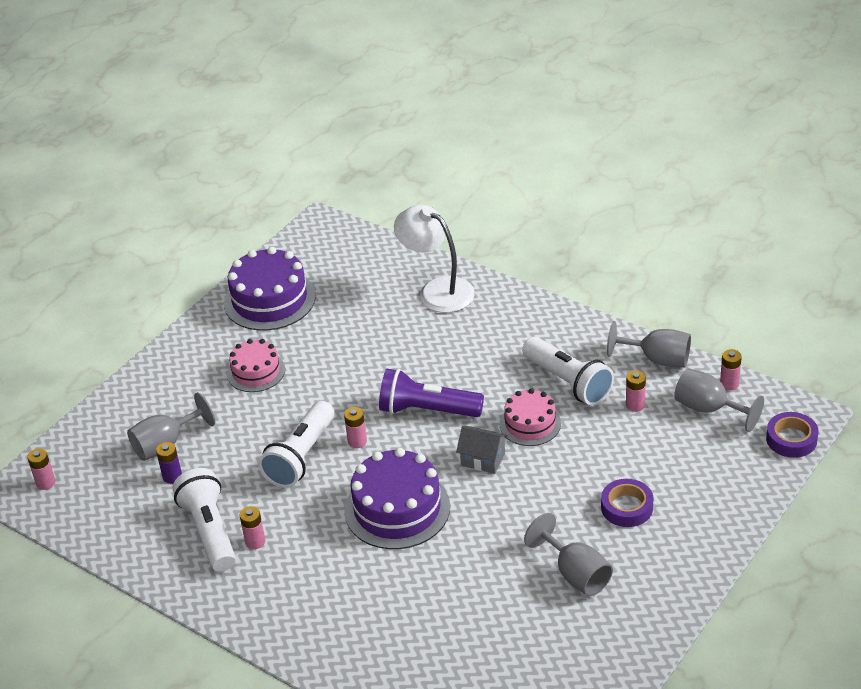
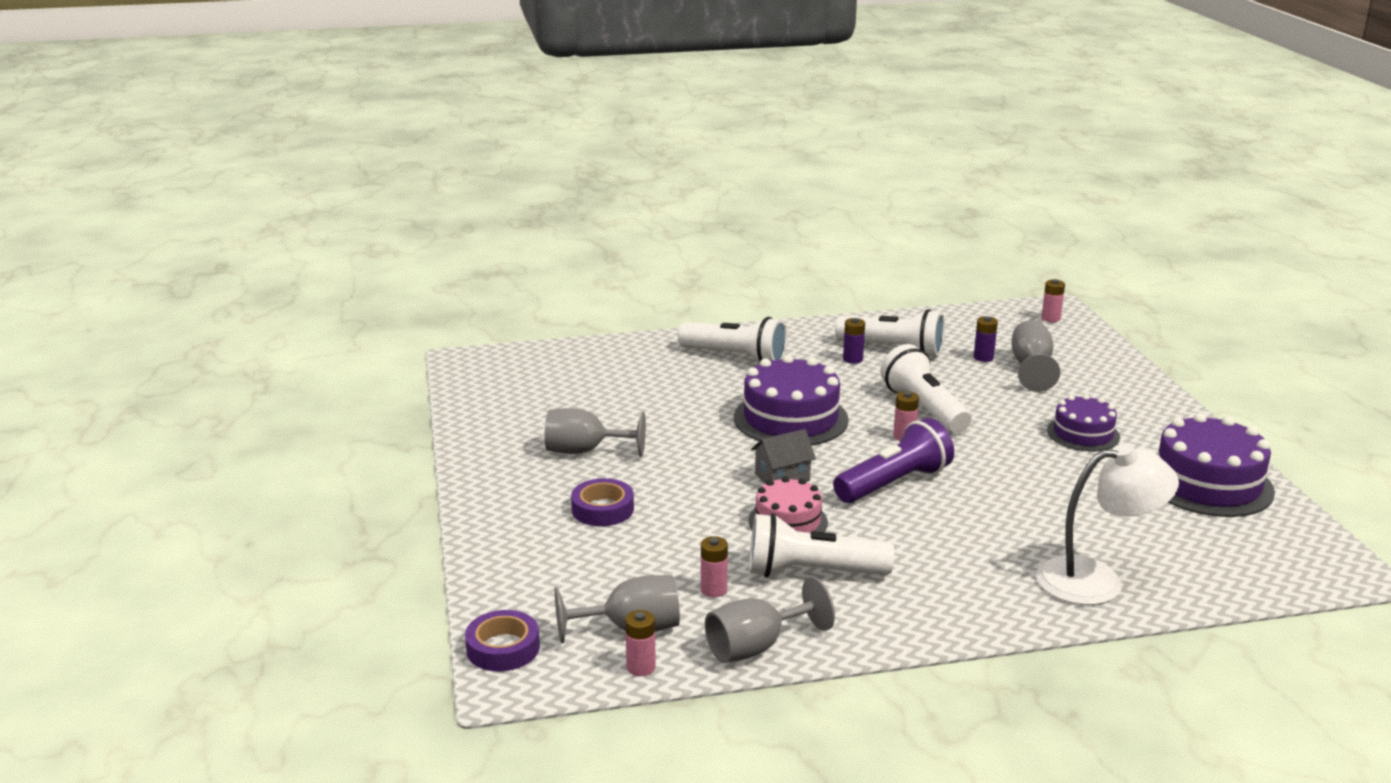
camera: 130 degrees right, 15 degrees down
pink cake [227,339,285,392] -> purple cake [1047,394,1120,452]
pink battery [239,506,265,549] -> purple battery [843,318,865,364]
none -> white flashlight [678,317,788,362]

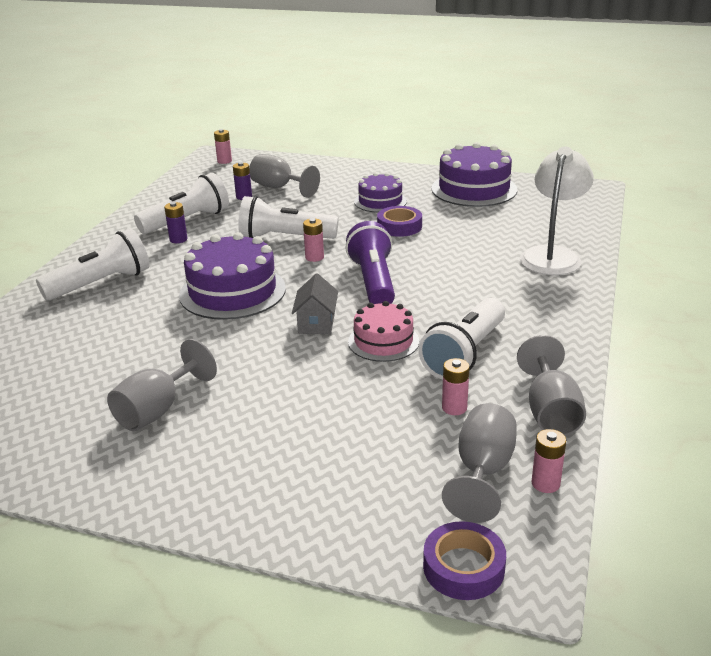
camera: 60 degrees left, 5 degrees up
purple tape [571,478,634,526] -> purple tape moved to [377,206,422,237]

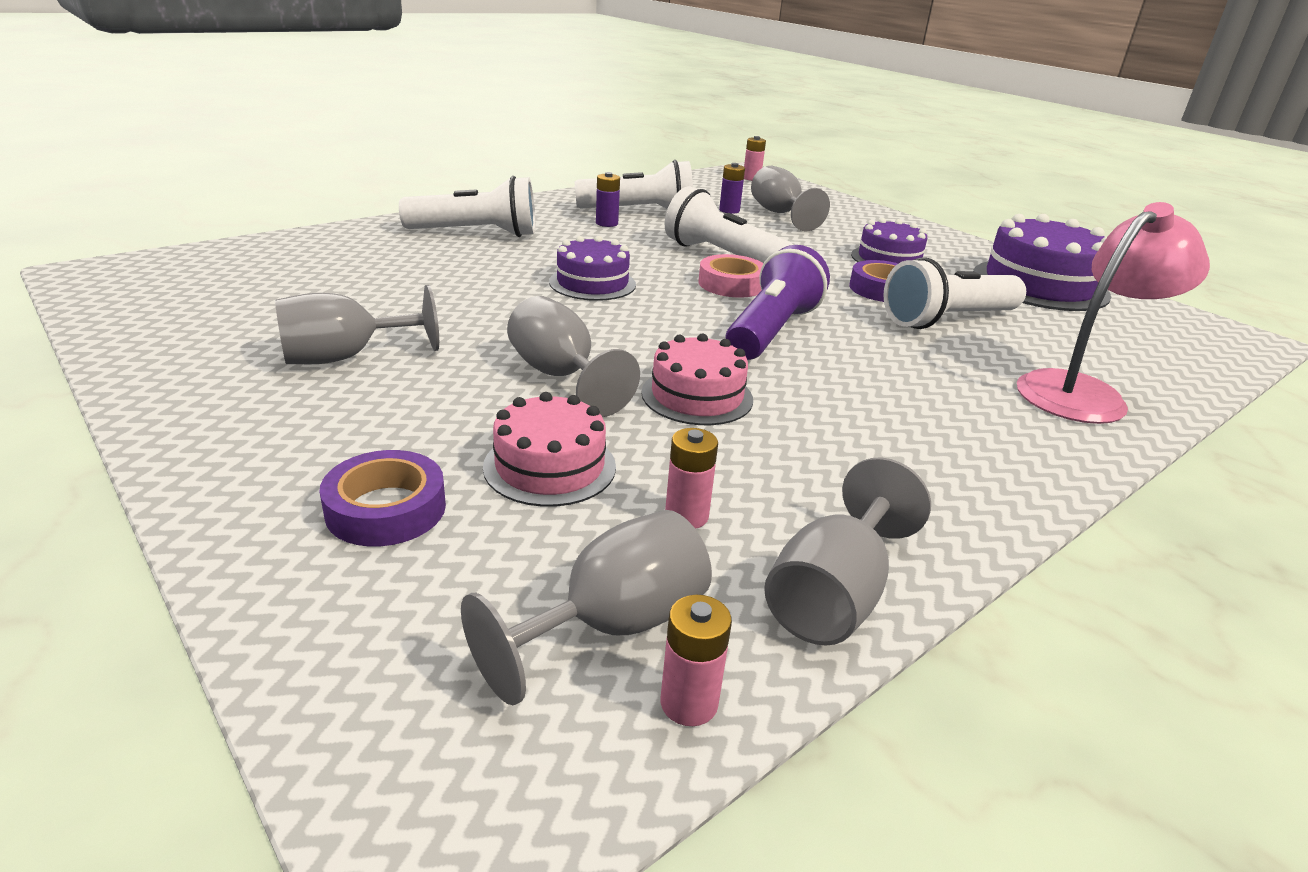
camera: 30 degrees right, 0 degrees up
purple cake [179,232,286,320] -> purple cake [549,236,636,301], size x0.61
grey house [292,273,338,334] -> none
pink battery [303,218,324,262] -> pink tape [698,254,764,298]
white flashlight [418,298,505,379] -> white flashlight moved to [884,257,1026,329]
purple tape [423,521,506,600] -> purple tape moved to [320,450,446,546]
white lamp [520,146,594,275] -> pink lamp [1017,202,1210,424]
none -> pink cake [483,392,616,507]
none -> grey goblet [507,296,640,417]

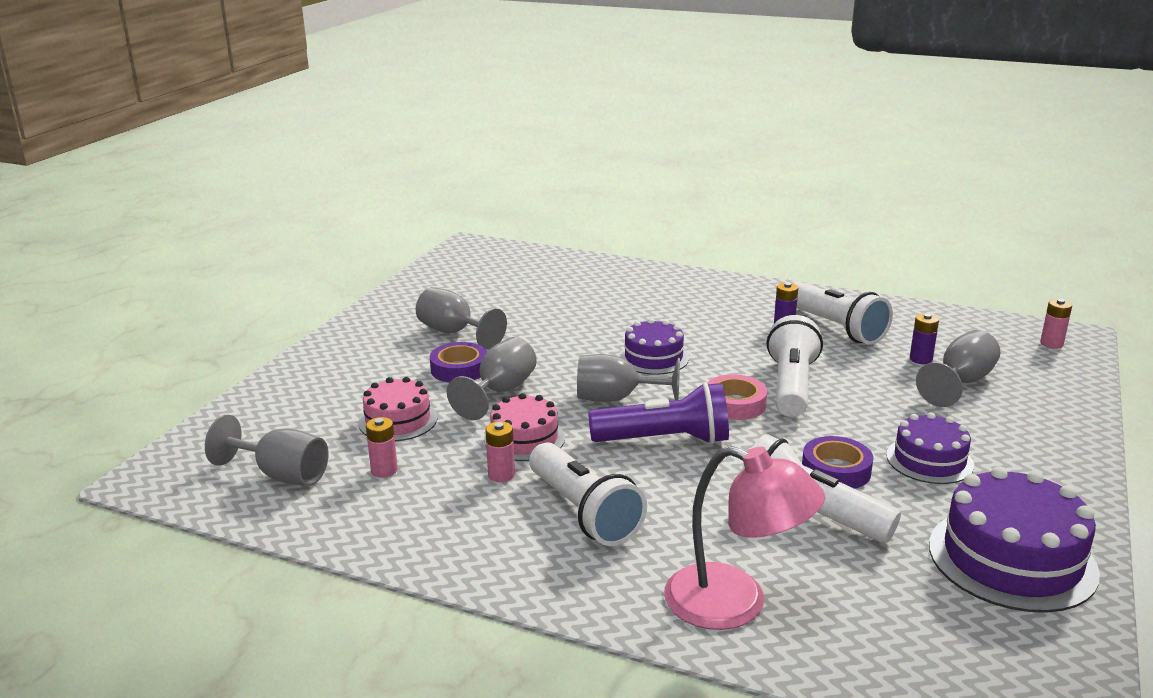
camera: 65 degrees right, 5 degrees down
purple tape [320,450,446,546] -> purple tape moved to [430,342,487,383]
white flashlight [399,176,535,237] -> white flashlight moved to [529,443,647,546]
pink battery [660,595,732,726] -> pink battery moved to [485,421,515,482]
grey goblet [764,457,931,646] -> grey goblet moved to [577,354,680,402]

